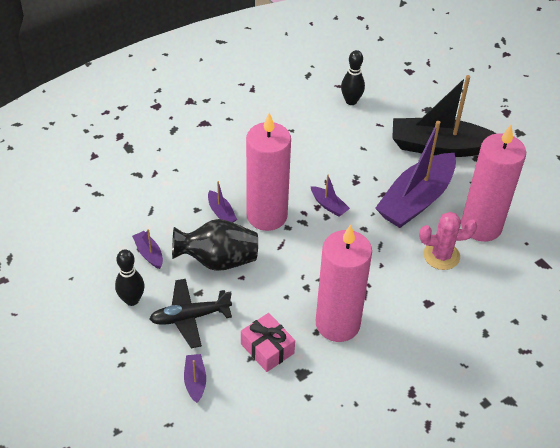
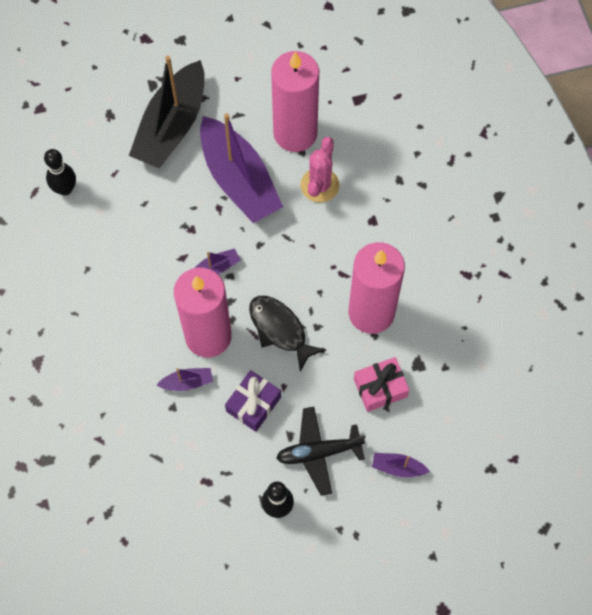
camera: 70 degrees left, 20 degrees up
purple boat [132,229,163,269] -> none
black plane [150,279,232,348] -> black plane turned 75 degrees clockwise [276,407,366,496]
black vase [172,219,258,271] -> purple gift [225,370,281,432]
none -> black fish [249,296,326,372]

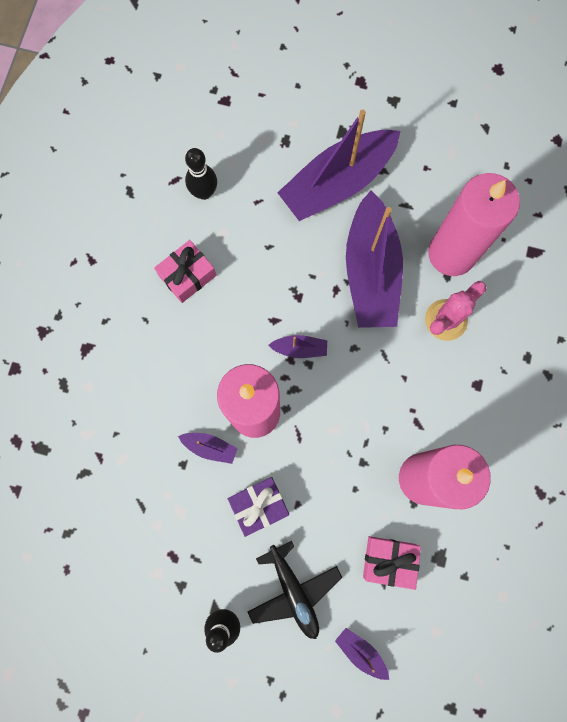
camera: 30 degrees right, 10 degrees up
black boat [129,56,205,168] -> purple boat [277,110,400,221]
black fish [249,296,326,372] -> none
black plane [276,407,366,496] -> black plane turned 135 degrees counterclockwise [248,541,342,639]
none -> pink gift [154,240,216,303]

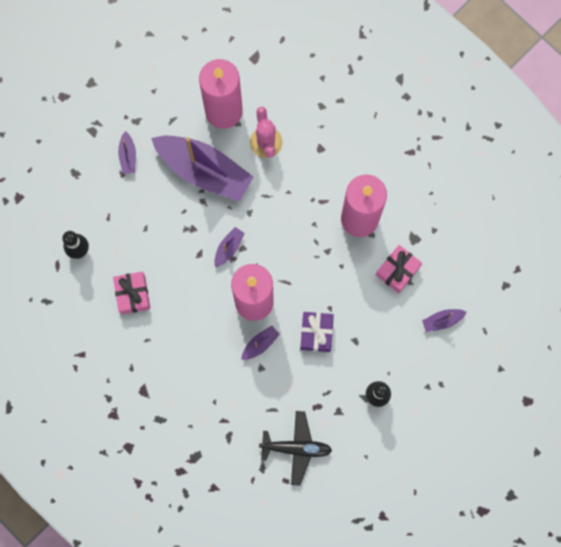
camera: 60 degrees left, 0 degrees up
black plane [248,541,342,639] -> black plane moved to [259,411,332,486]
purple boat [277,110,400,221] -> purple boat [118,131,136,174], size x0.41

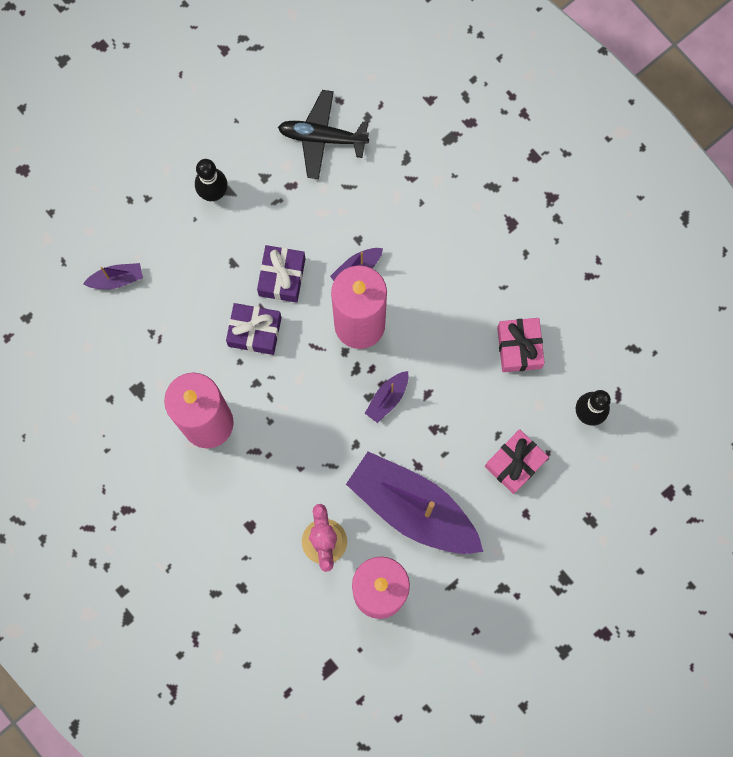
camera: 175 degrees left, 0 degrees up
purple boat [118,131,136,174] -> none
pink gift [376,245,422,293] -> pink gift moved to [485,429,549,494]
none -> purple gift [226,303,282,355]

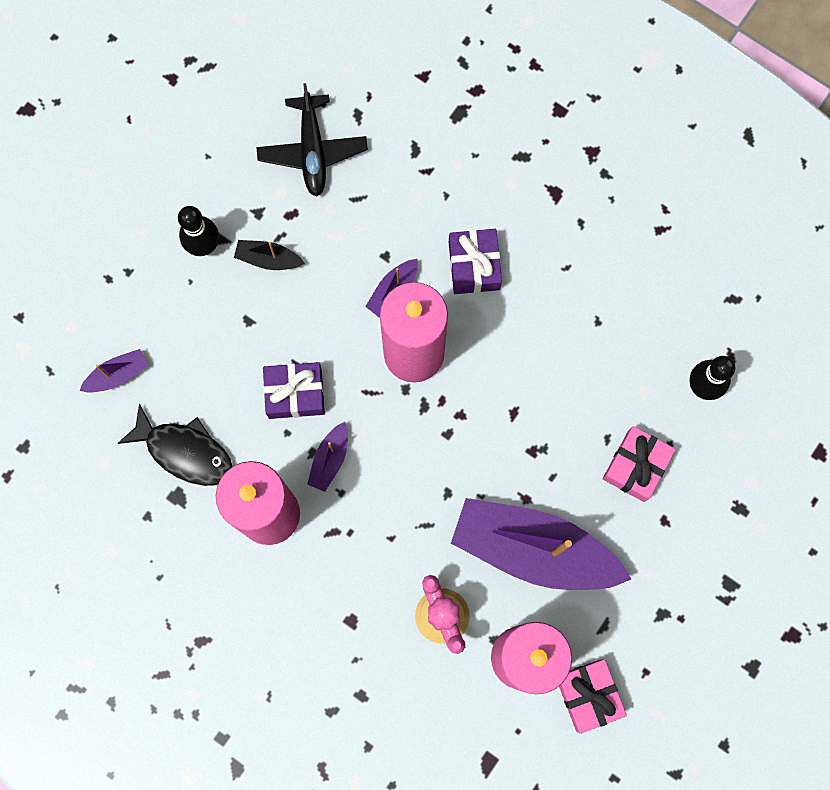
camera: 15 degrees left, 0 degrees up
purple gift [257,245,305,303] -> purple gift moved to [449,229,502,294]
black plane [278,90,369,179] -> black plane turned 90 degrees counterclockwise [256,83,368,197]
purple boat [365,371,408,423] -> purple boat moved to [307,422,348,492]
pink gift [497,318,545,372] -> pink gift moved to [559,659,627,734]
none -> black fish [117,404,232,486]
none -> black boat [234,240,305,270]

